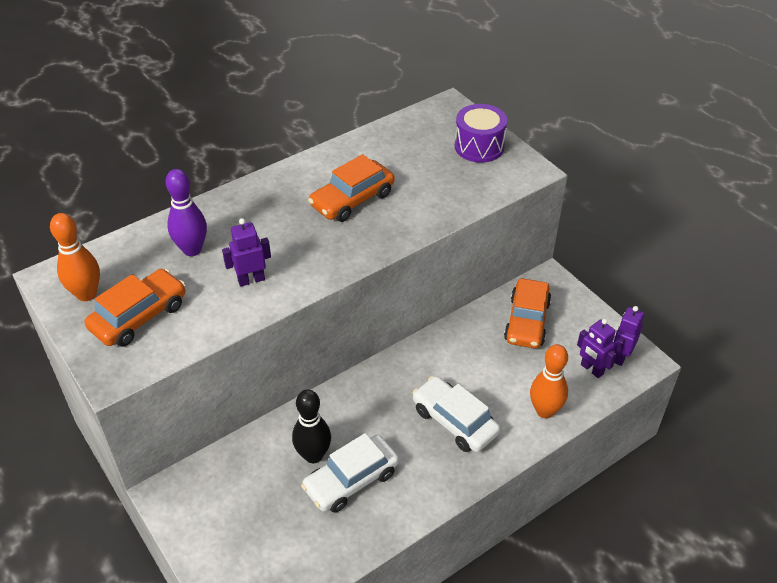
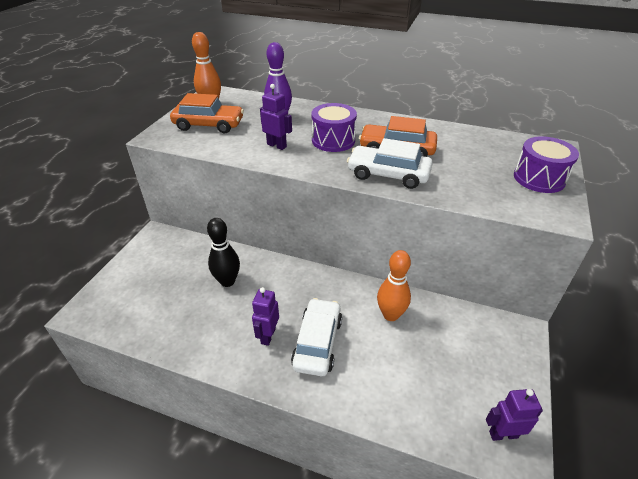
camera: 55 degrees right, 5 degrees down
white car [301,433,399,513] -> white car moved to [347,138,433,189]
orange car [504,278,552,348] -> none
orange bowling pin [530,344,568,418] -> orange bowling pin moved to [377,250,411,321]
purple robot [577,319,616,378] -> purple robot moved to [252,287,279,346]
none -> purple drum [312,103,357,152]

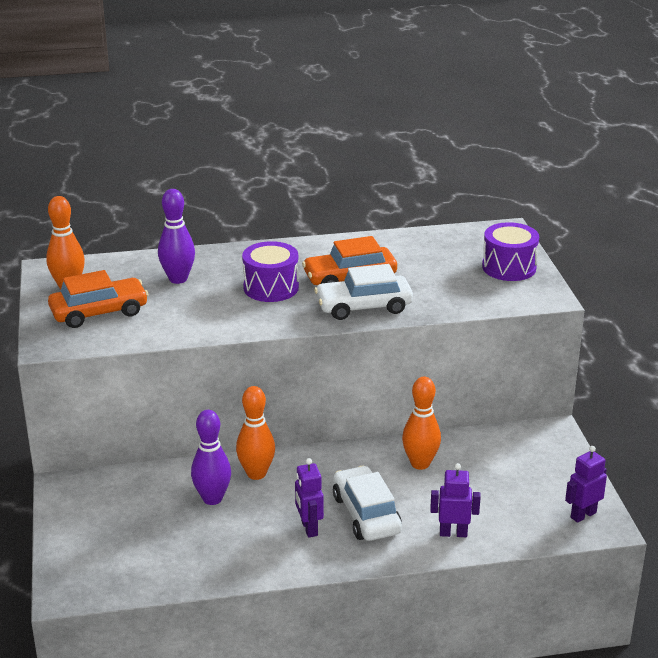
camera: 30 degrees left, 10 degrees down
black bowling pin [207,218,240,287] -> purple bowling pin [191,410,231,505]
purple robot [260,84,292,150] -> purple robot moved to [430,463,481,537]
none -> orange bowling pin [236,386,275,480]

